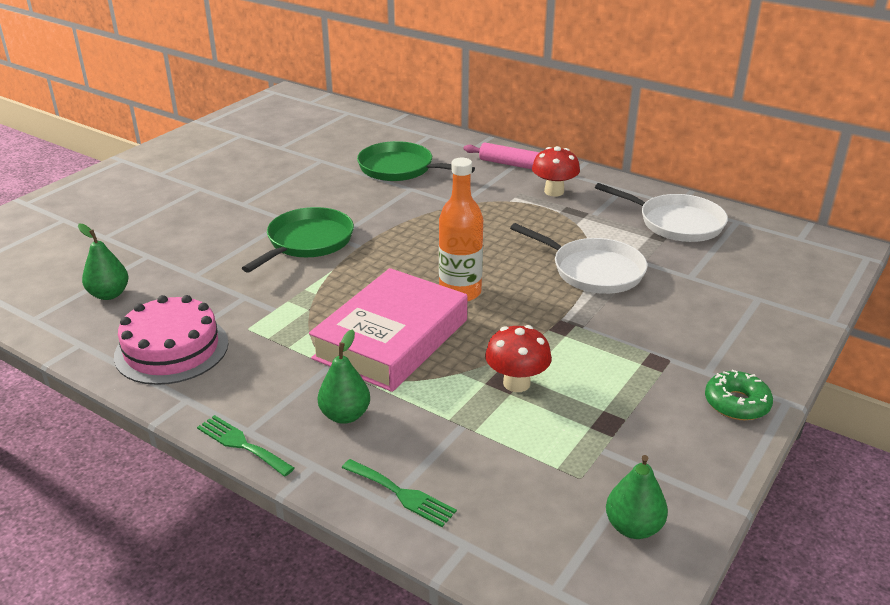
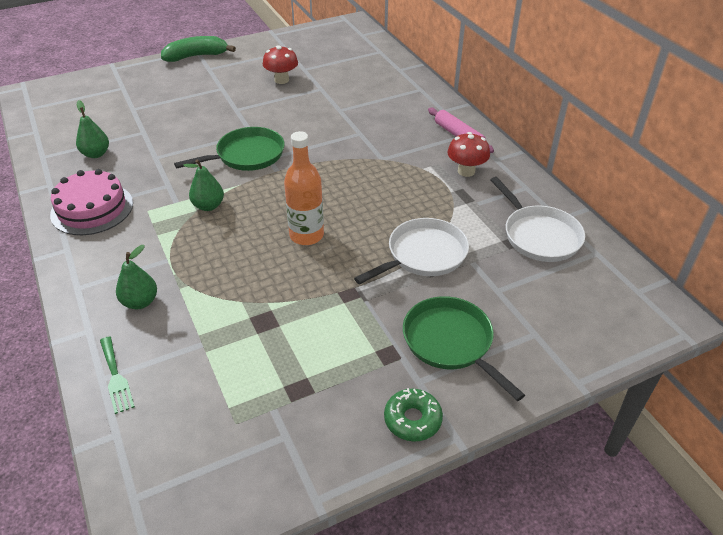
camera: 30 degrees right, 10 degrees up
green fork [197,415,294,476] -> none
pink book [309,268,467,392] -> none
green pan [357,141,475,181] -> green pan moved to [403,296,525,401]
red mushroom [485,325,552,392] -> red mushroom moved to [263,45,298,84]
white pan [510,223,647,294] -> white pan turned 105 degrees counterclockwise [354,218,469,284]
green pear [606,455,668,539] -> green pear moved to [183,159,224,211]
none -> green banana [161,36,236,62]

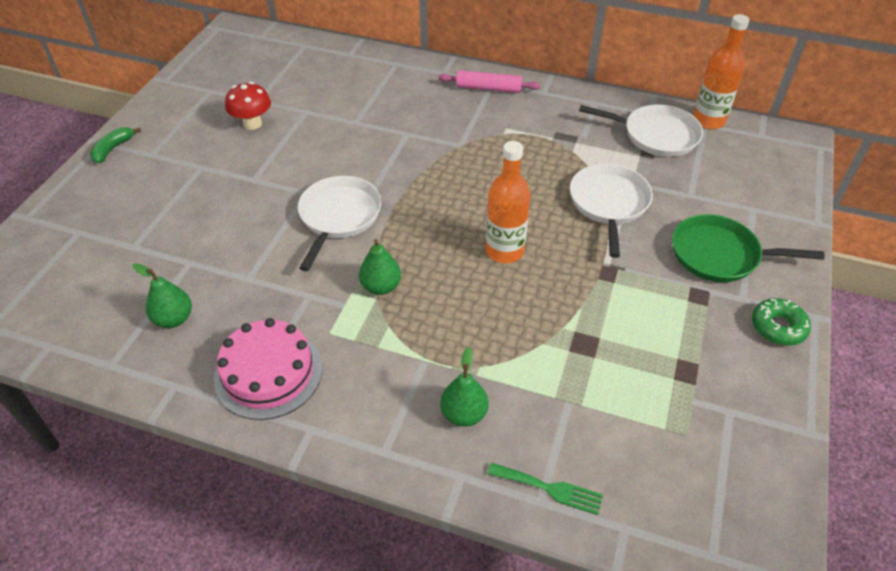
camera: 45 degrees left, 5 degrees up
green banana [161,36,236,62] -> green banana [90,127,141,163], size x0.60
green pan [174,127,284,171] -> white pan [298,176,382,271]
red mushroom [447,132,490,177] -> none
none -> orange bottle [693,14,749,129]

